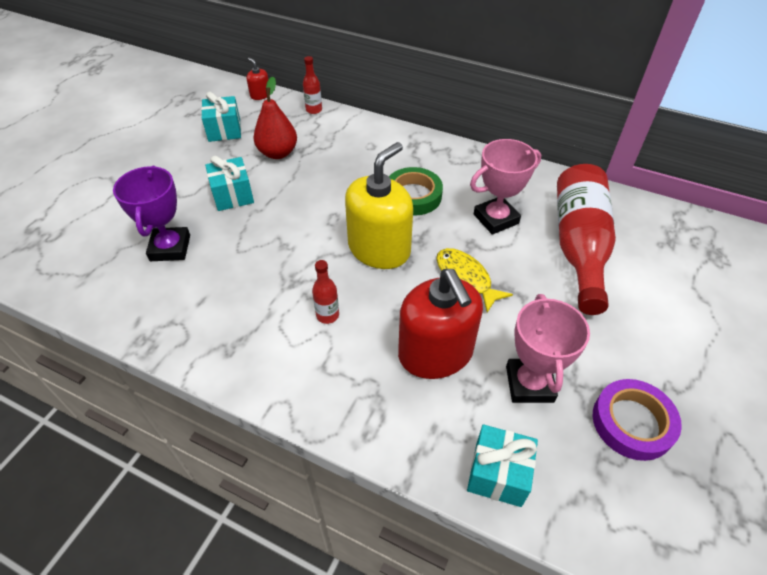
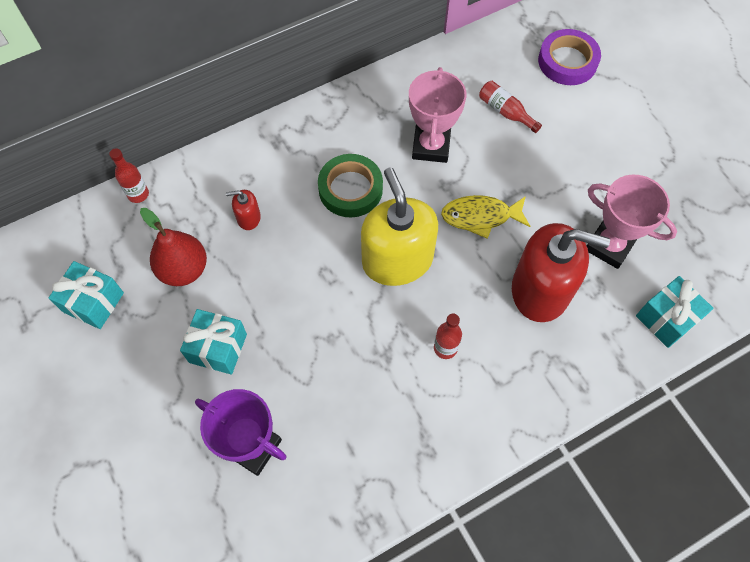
camera: 55 degrees left, 15 degrees up
red soap dispenser [246,58,269,100] -> red soap dispenser moved to [226,190,261,230]
red bottle [557,164,616,315] -> red bottle [479,81,542,133], size x0.42
purple tape [593,379,682,461] -> purple tape moved to [538,29,601,85]

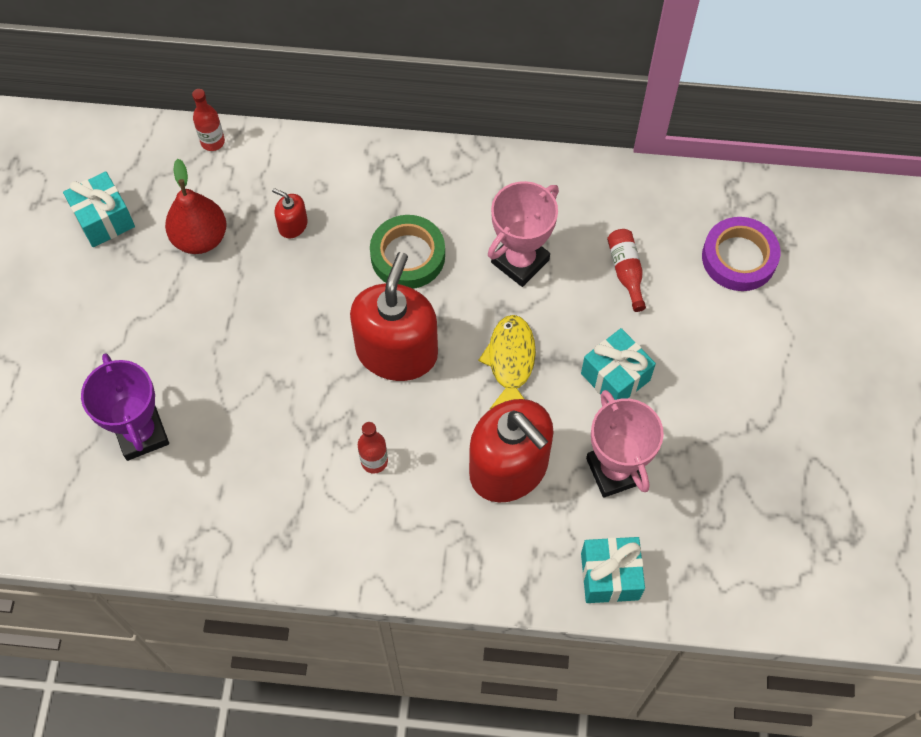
camera: 35 degrees right, 0 degrees up
turquoise gift [180,309,247,374] -> turquoise gift moved to [581,328,656,403]
yellow soap dispenser [361,168,438,286] -> red soap dispenser [350,252,438,381]
yellow fish [441,195,530,239] -> yellow fish turned 60 degrees clockwise [478,315,536,409]

